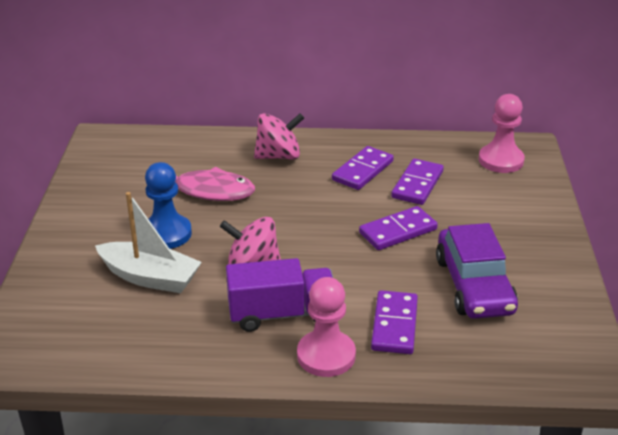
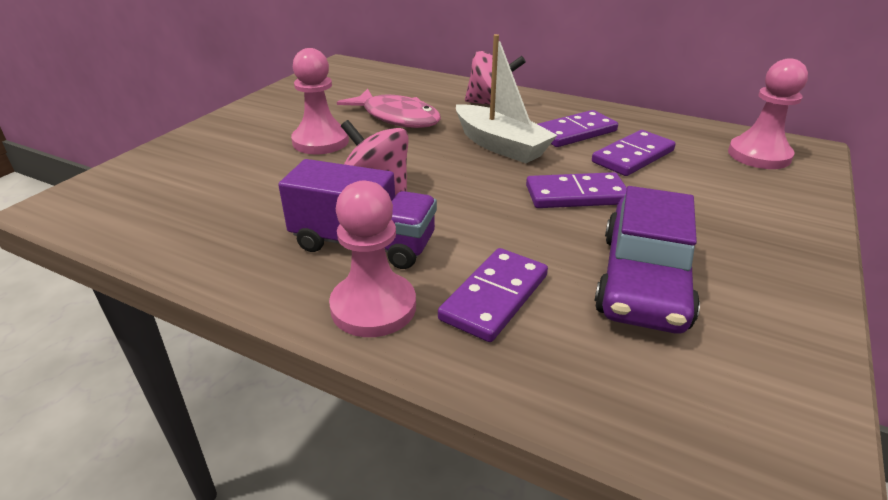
camera: 25 degrees right, 0 degrees up
white boat [95,192,202,293] -> white boat moved to [456,34,557,163]
blue pawn [145,162,192,249] -> pink pawn [291,48,349,154]

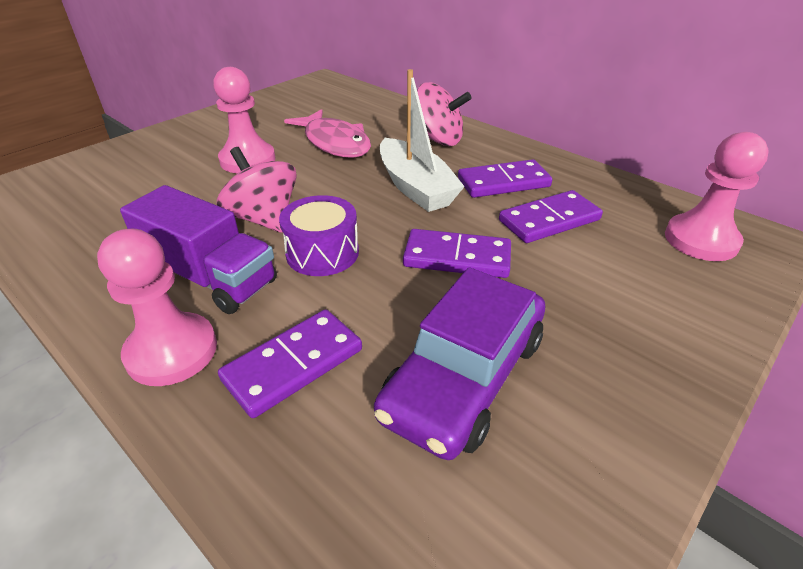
camera: 15 degrees right, 5 degrees up
none -> purple drum [279,195,359,276]

